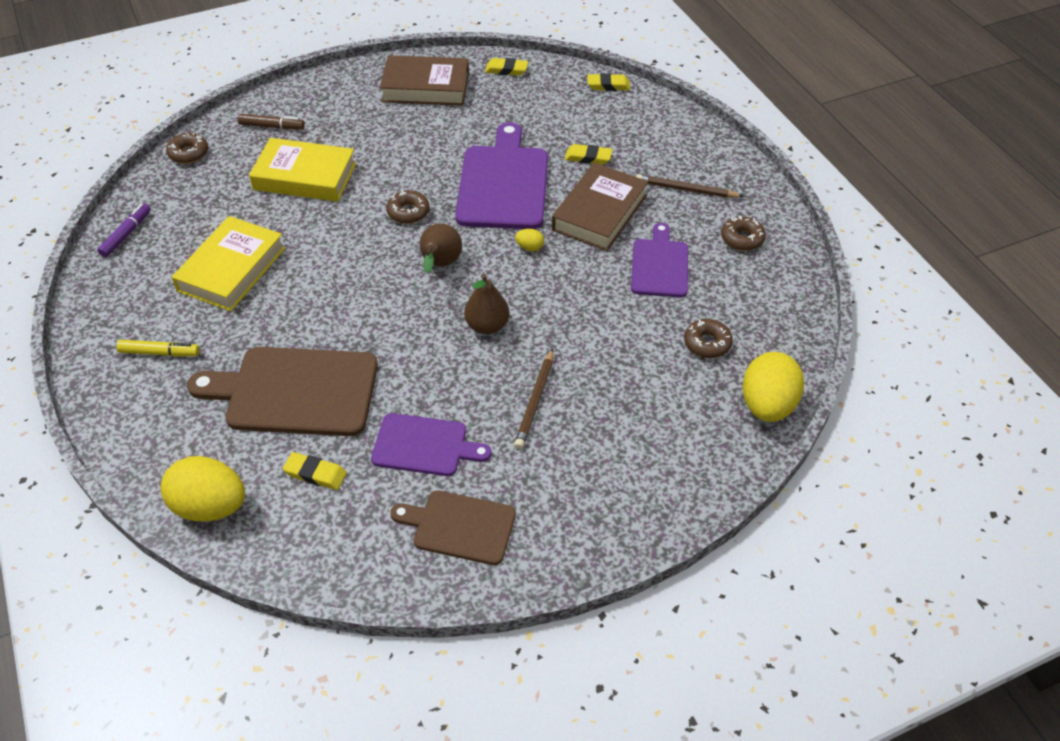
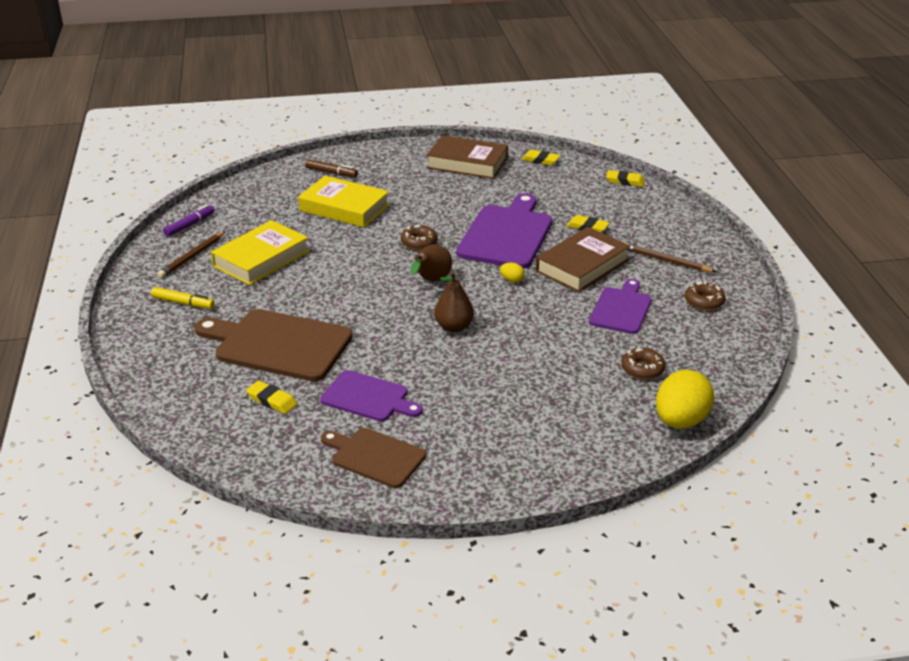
camera: 15 degrees right, 15 degrees down
yellow egg [161,456,245,521] -> none
brown donut [166,132,208,164] -> none
brown pencil [514,349,554,449] -> brown pencil moved to [157,231,226,278]

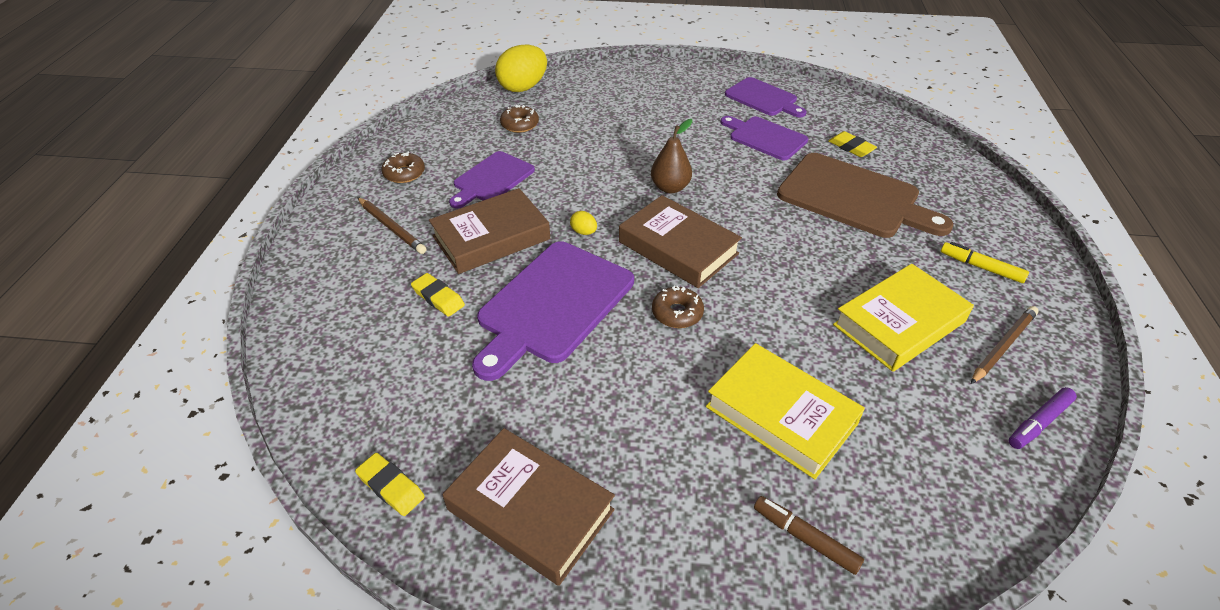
camera: 165 degrees left, 10 degrees up
brown cutting board [321,428,426,488] -> purple cutting board [725,77,806,117]
brown pear [411,244,452,281] -> brown book [619,195,742,288]
yellow eraser [606,170,645,187] -> none

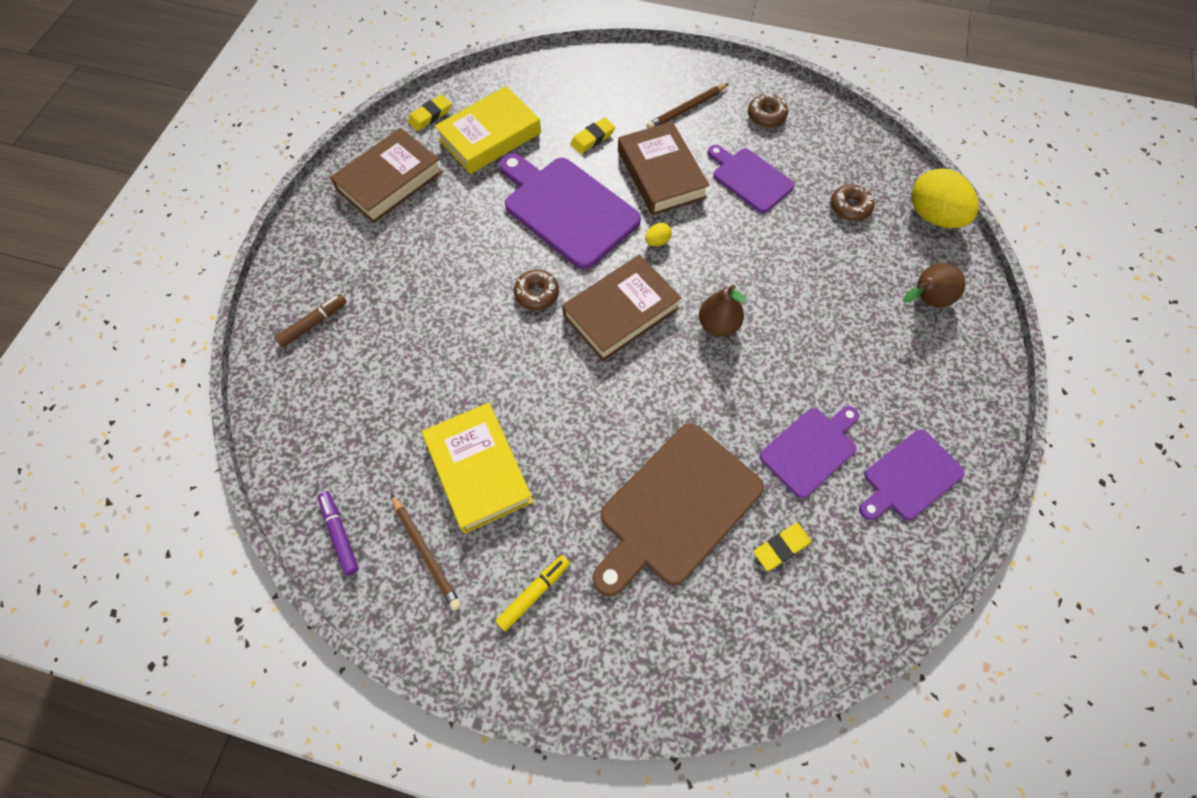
camera: 100 degrees right, 20 degrees up
yellow book [706,343,865,479] -> yellow book moved to [435,86,541,174]
none -> brown pear [903,263,965,307]

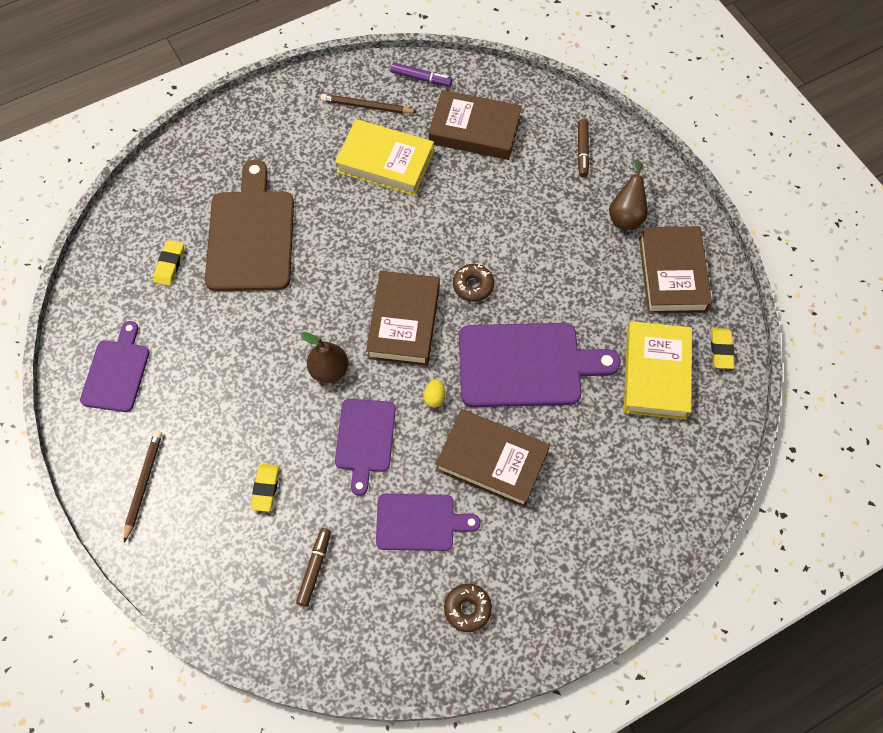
camera: 135 degrees right, 0 degrees up
yellow marker [495,555,570,631] -> none
yellow eraser [570,118,615,154] -> yellow eraser moved to [250,464,280,512]
brown pencil [646,84,728,129] -> brown pencil moved to [124,431,162,543]
purple cutting board [759,406,859,499] -> purple cutting board moved to [335,399,396,496]
brown donut [831,184,875,221] -> brown marker [296,528,331,607]
brown pear [903,263,965,307] -> brown pear moved to [609,161,648,230]
yellow egg [911,168,979,228] -> none
none -> brown book [428,90,522,160]

